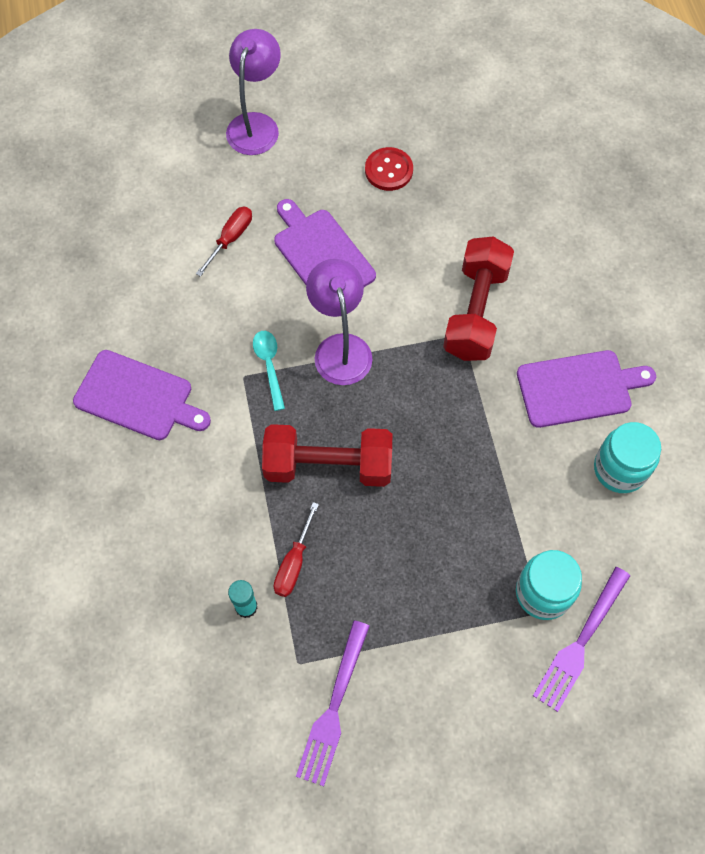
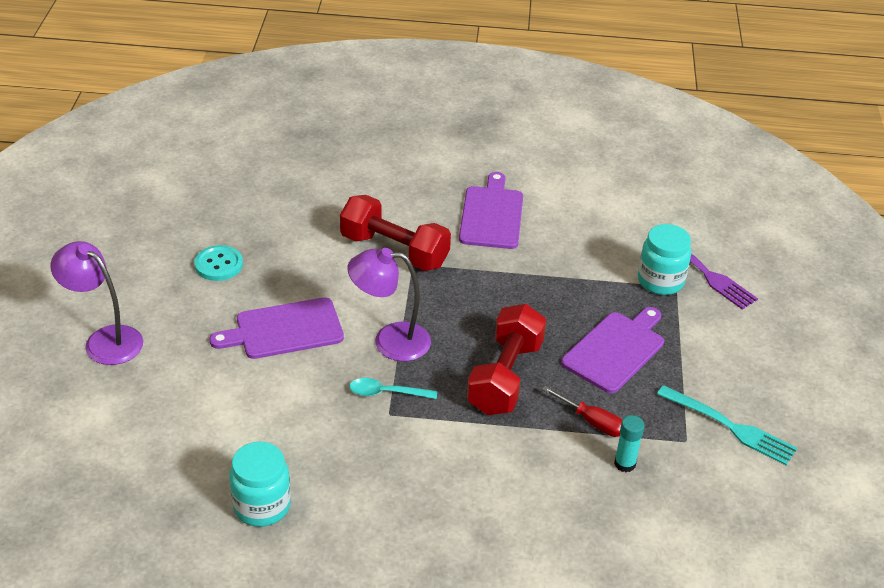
camera: 75 degrees left, 25 degrees down
purple cutting board [73,350,211,440] -> purple cutting board moved to [561,307,664,393]
red screwdriver [196,207,252,277] -> none
purple fork [296,620,370,786] -> turquoise fork [657,385,797,465]
red button [365,147,413,191] -> turquoise button [194,245,243,281]
turquoise jar [594,422,661,493] -> turquoise jar moved to [230,442,291,527]

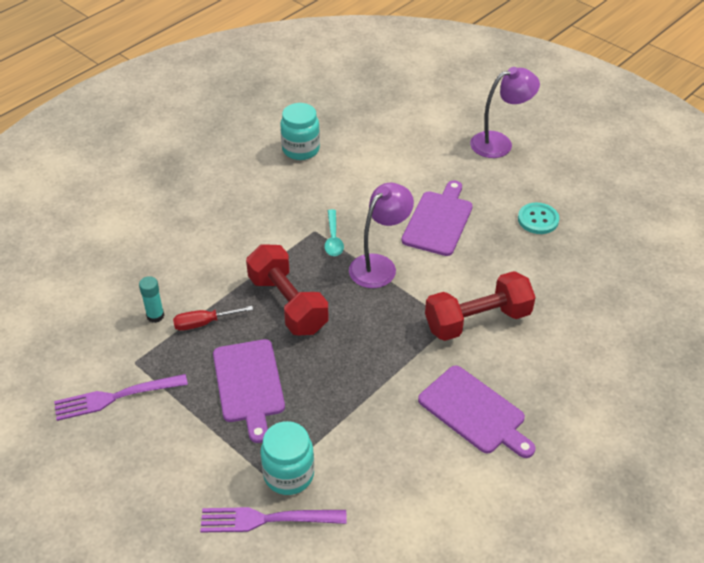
camera: 130 degrees right, 5 degrees up
turquoise spoon [349,378,437,399] -> turquoise spoon turned 135 degrees clockwise [324,209,344,256]
turquoise fork [657,385,797,465] -> purple fork [54,374,188,421]

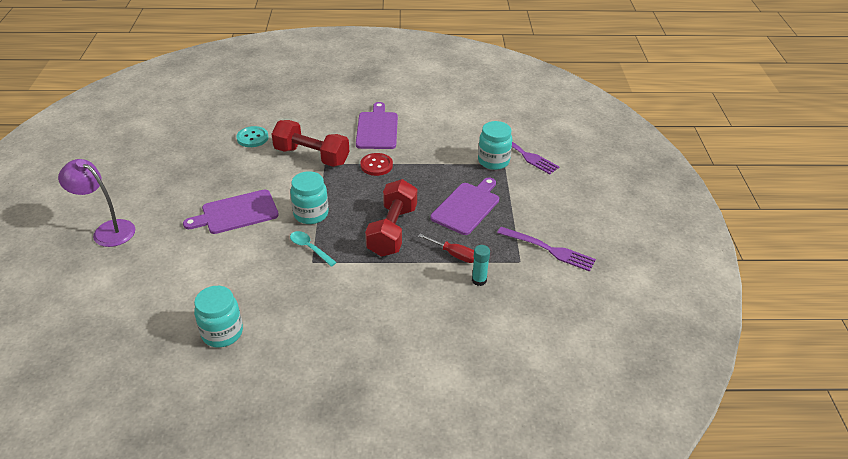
camera: 135 degrees left, 5 degrees down
turquoise spoon [324,209,344,256] -> turquoise spoon turned 90 degrees counterclockwise [290,231,337,267]
purple lamp [349,183,414,288] -> turquoise jar [290,171,329,224]
turquoise button [518,203,559,234] -> turquoise button moved to [236,126,269,147]
none -> red button [360,153,393,176]

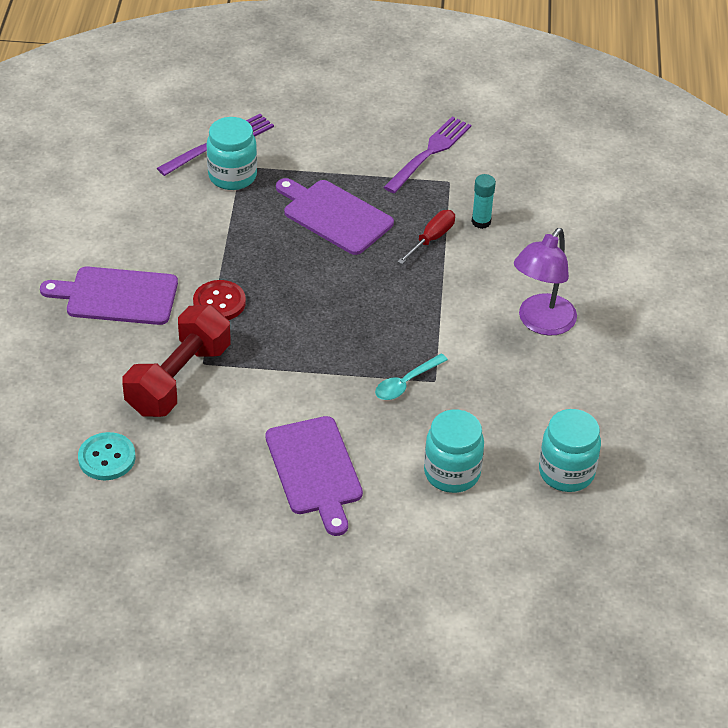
camera: 85 degrees left, 5 degrees up
purple lamp [58,159,135,247] -> purple lamp moved to [514,228,577,336]
turquoise jar [290,171,329,224] -> turquoise jar moved to [424,409,484,493]
red dumbbell [365,179,417,257] -> none

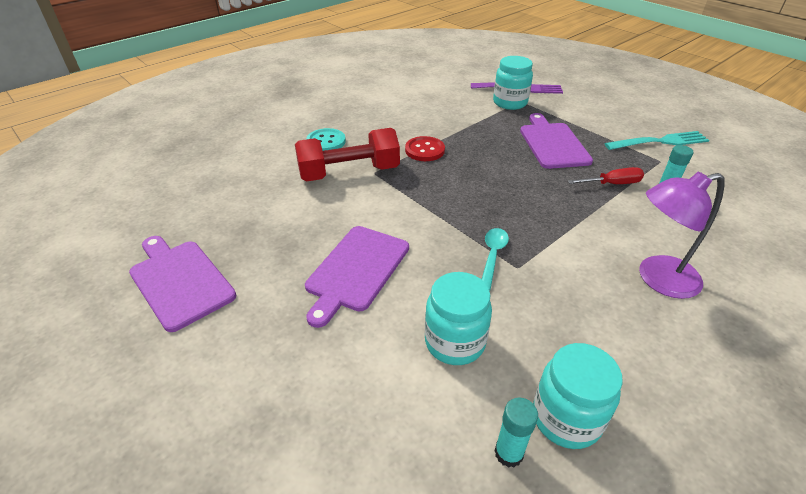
camera: 45 degrees right, 5 degrees down
purple cutting board [40,266,178,325] -> purple cutting board moved to [129,236,236,332]
turquoise button [78,432,136,480] -> turquoise button moved to [306,128,346,151]
turquoise spoon [375,354,448,400] -> turquoise spoon turned 105 degrees clockwise [481,228,509,291]
purple fork [384,117,471,193] -> turquoise fork [604,131,709,150]
none -> turquoise glue stick [494,398,538,468]

